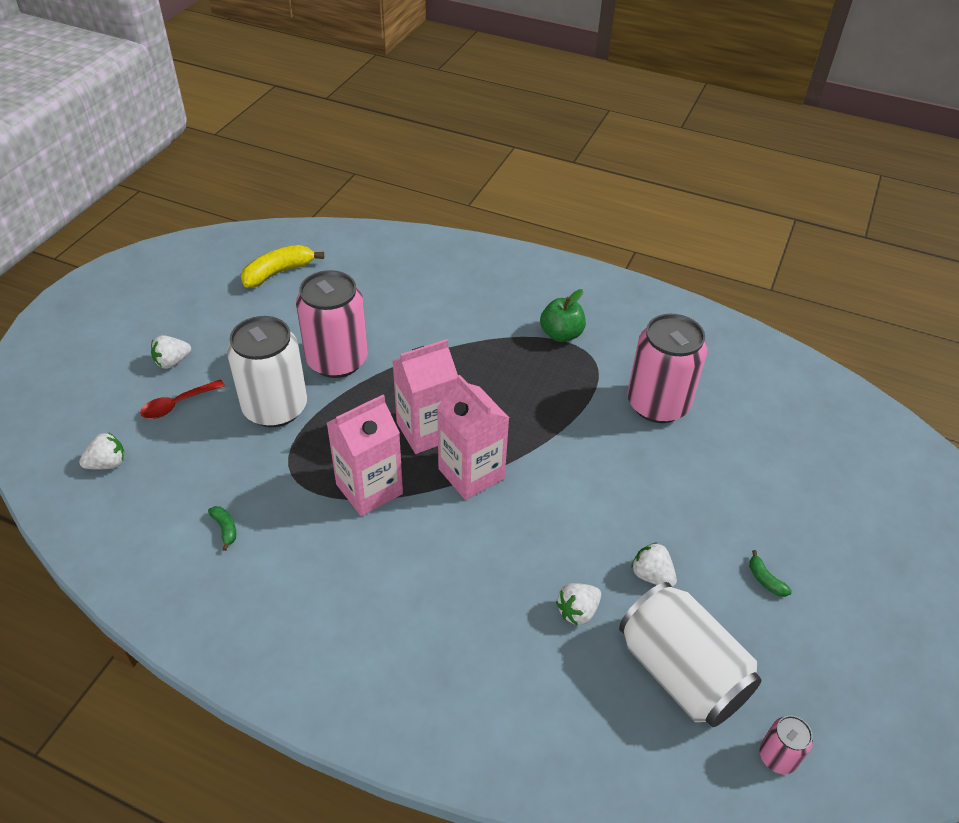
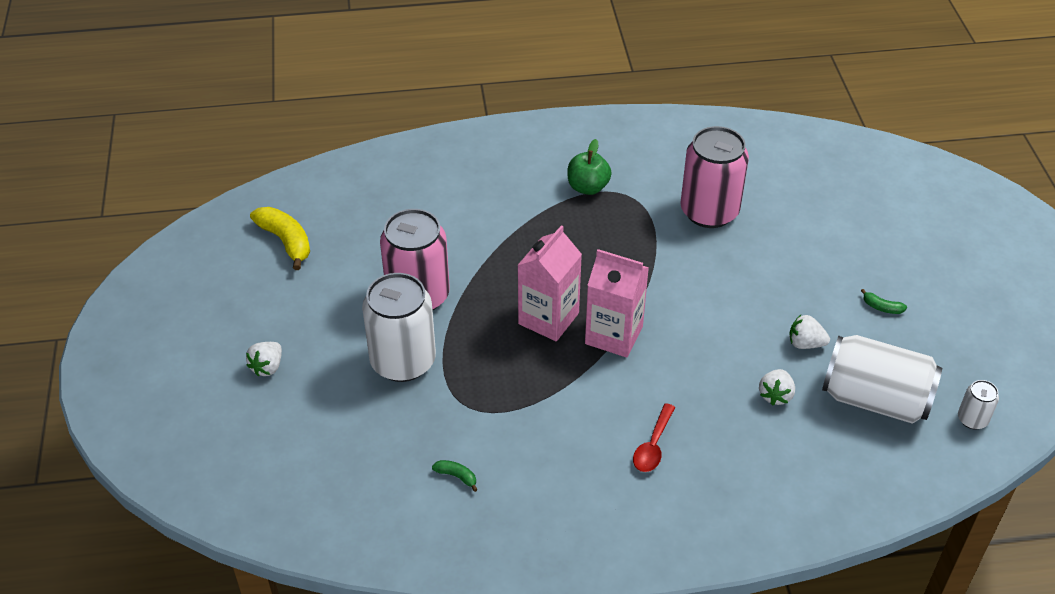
camera: 30 degrees left, 0 degrees up
white strawberry [79,432,125,469] -> none
red spoon [140,379,225,419] -> red spoon moved to [633,403,675,472]
yellow banana [241,245,324,288] -> yellow banana turned 120 degrees clockwise [250,207,310,270]
pink carton [327,395,403,516] -> none
pink can [759,715,813,774] -> white can [958,380,999,430]

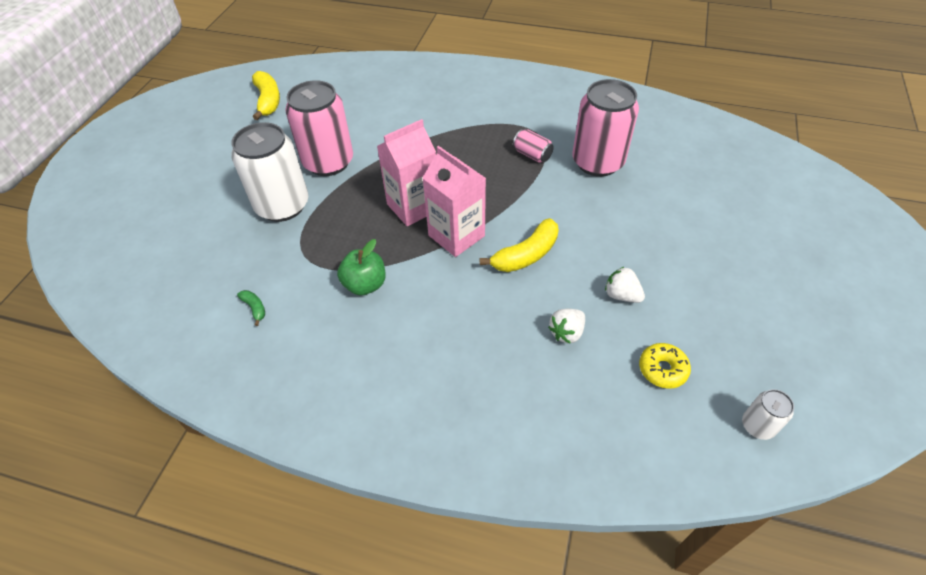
camera: 25 degrees right, 5 degrees up
white strawberry [246,342,282,377] -> none
green apple [567,139,612,195] -> green apple moved to [337,239,386,296]
red spoon [633,403,675,472] -> none
white can [822,335,942,424] -> yellow donut [639,343,691,389]
green banana [861,289,907,314] -> none
none -> yellow banana [480,218,559,272]
none -> pink can [513,129,554,163]

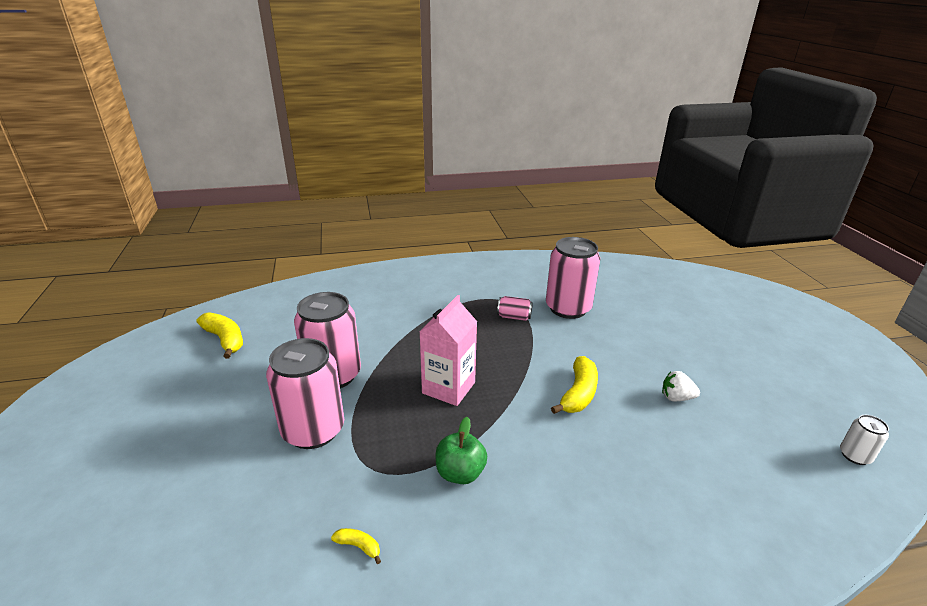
camera: 30 degrees left, 20 degrees down
white can [231,122,308,222] -> pink can [266,338,344,449]
green banana [237,290,265,326] -> yellow banana [331,528,381,564]
pink carton [422,146,486,257] -> none
white strawberry [548,309,585,344] -> none
yellow donut [639,343,691,389] -> none

